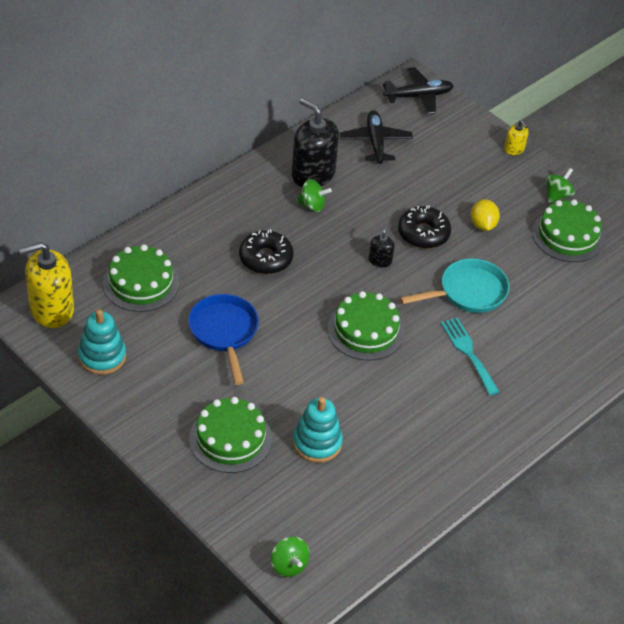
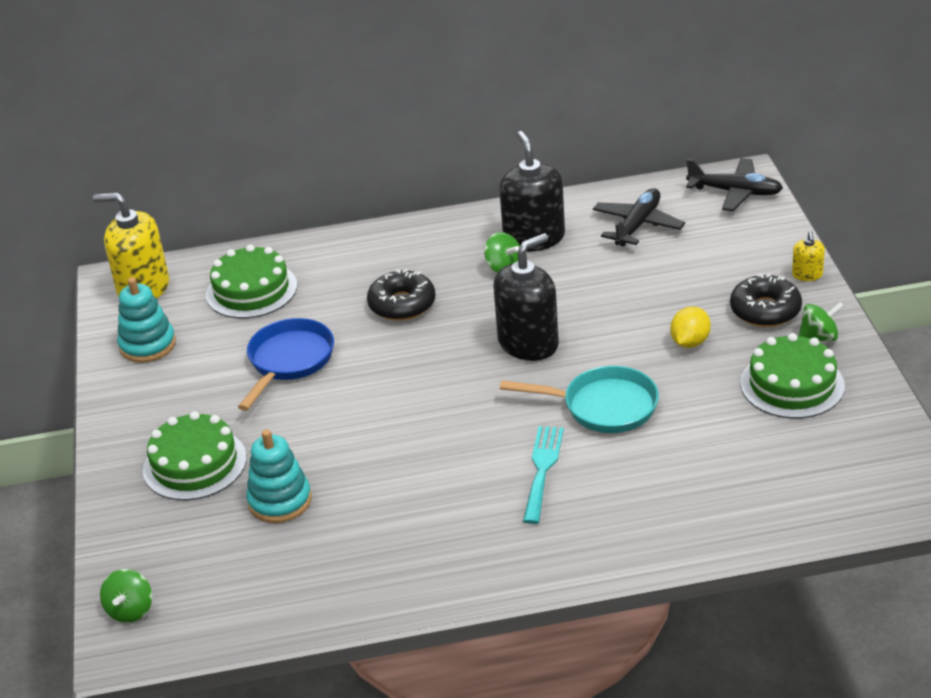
camera: 40 degrees right, 10 degrees down
green cake [328,291,405,361] -> none
black soap dispenser [369,224,395,268] -> black soap dispenser [493,233,559,361], size x2.15
black donut [398,205,451,249] -> black donut moved to [730,274,802,327]

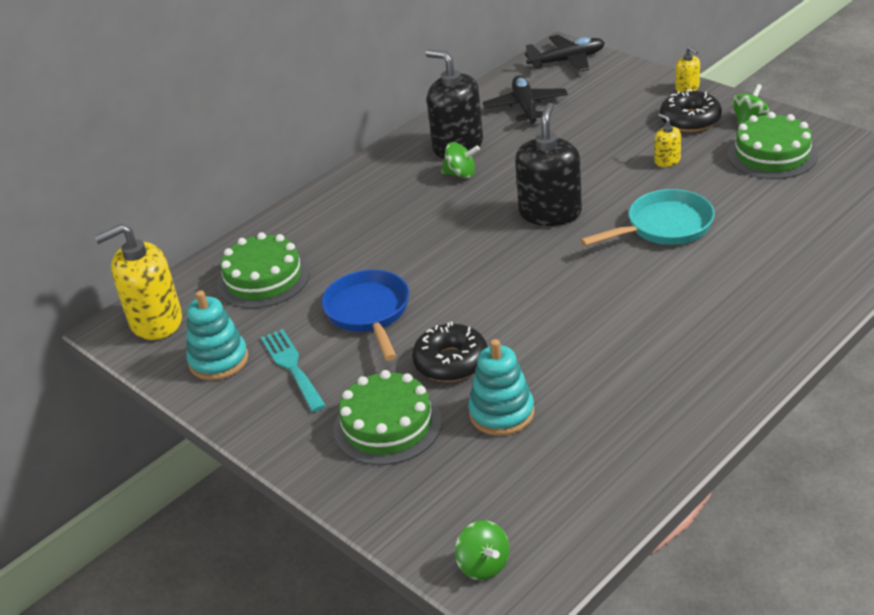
camera: 35 degrees left, 0 degrees up
black donut [367,269,435,321] -> black donut moved to [412,322,488,382]
turquoise fork [523,426,564,524] -> turquoise fork moved to [261,329,326,412]
yellow lemon [670,306,711,348] -> yellow soap dispenser [654,114,681,167]

